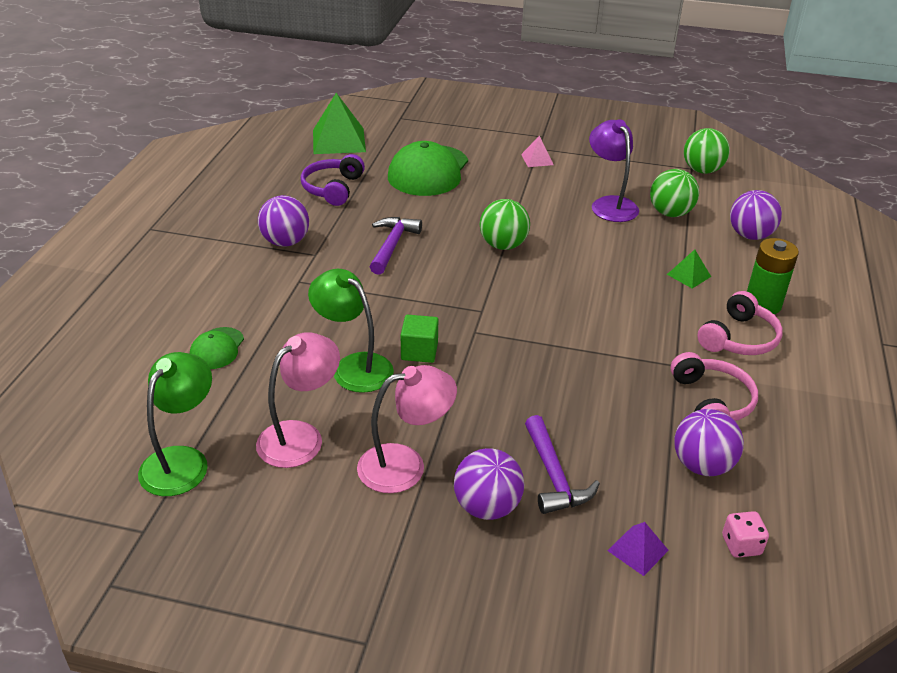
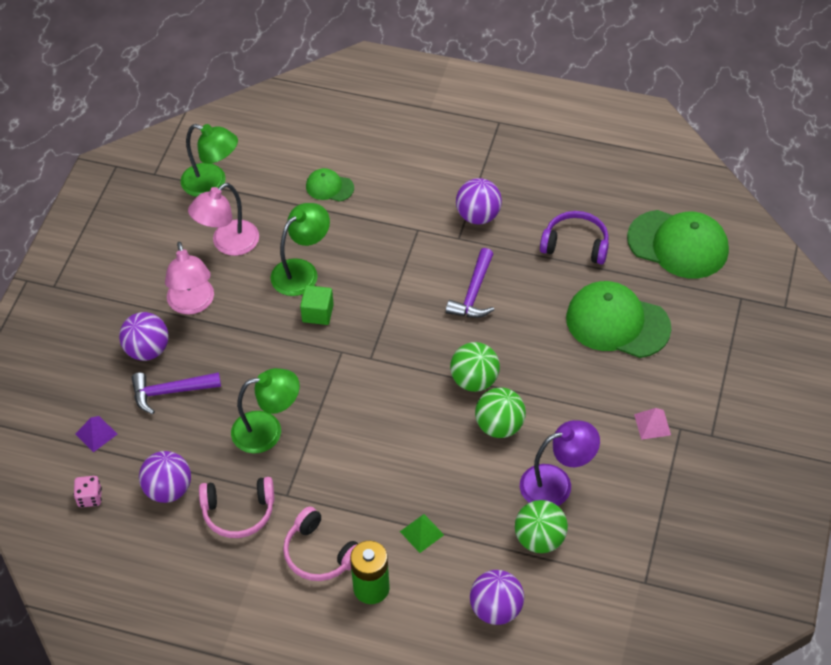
camera: 95 degrees right, 15 degrees up
pink lamp [256,332,340,468] -> pink lamp turned 90 degrees clockwise [188,183,259,256]
green pyramid [313,93,366,154] -> green cap [627,210,729,279]
purple hammer [370,217,422,275] -> purple hammer turned 90 degrees clockwise [446,248,494,318]
green ball [684,128,730,174] -> green ball moved to [475,387,526,438]
none -> green lamp [231,368,300,453]

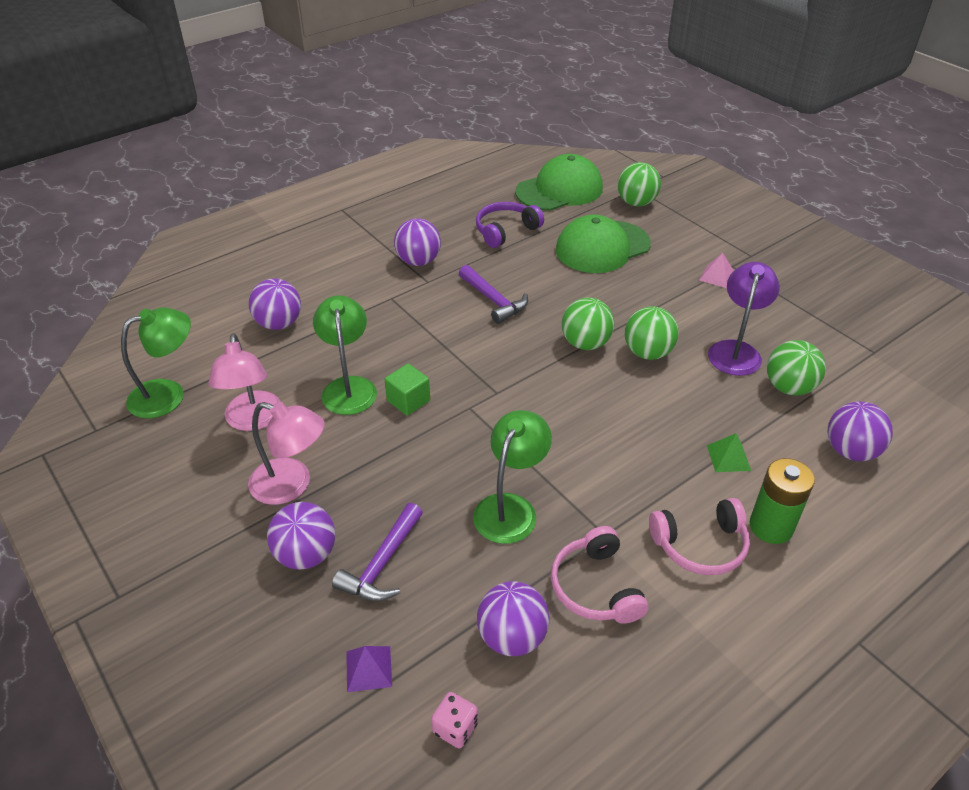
camera: 55 degrees left, 10 degrees down
pink headphones [199,477,274,538] -> pink headphones turned 135 degrees clockwise [551,526,648,624]
green cap [306,168,354,202] -> purple ball [249,279,301,330]
none -> green ball [618,162,661,206]

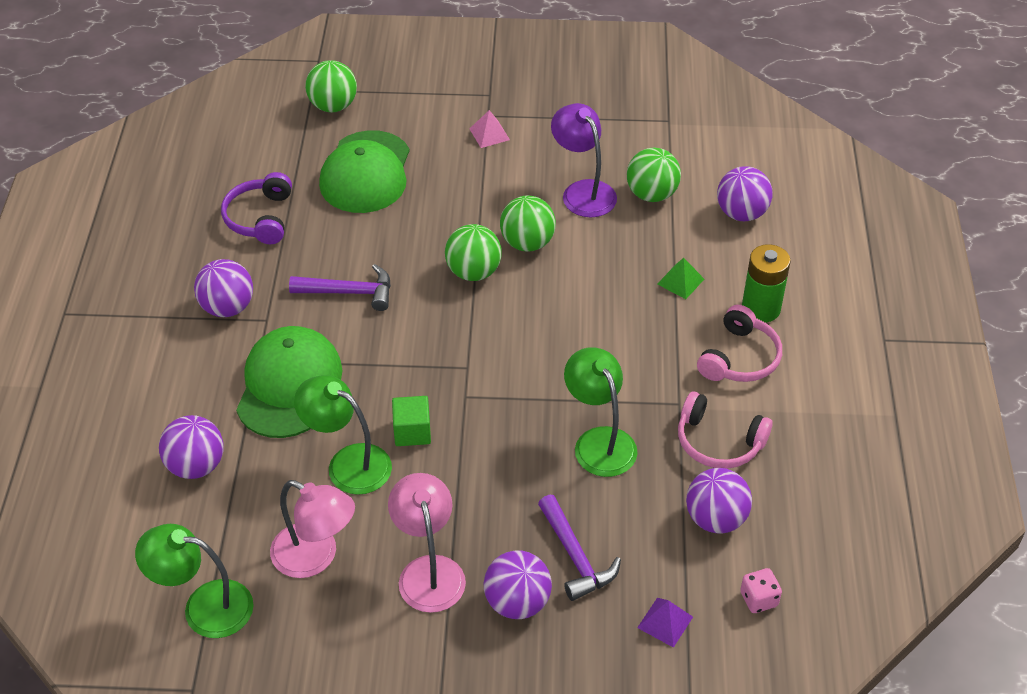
camera: 50 degrees left, 5 degrees up
green lamp [121,307,191,418] -> green lamp turned 90 degrees counterclockwise [135,524,254,638]
pink lamp [248,402,325,505] -> pink lamp turned 75 degrees counterclockwise [388,473,466,613]
green cap [515,154,603,211] -> green cap moved to [236,326,343,438]

